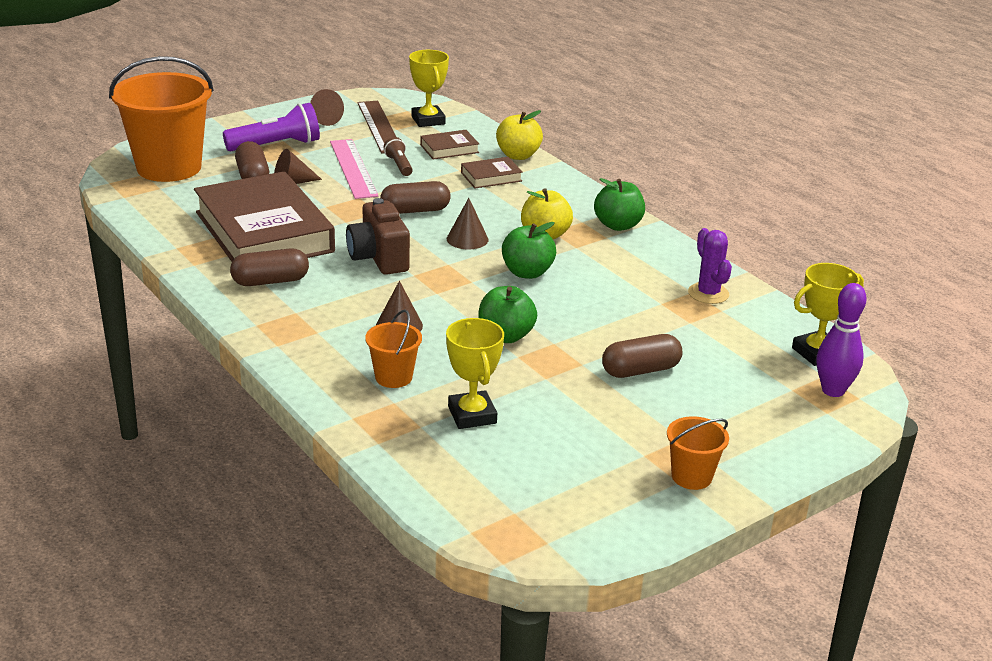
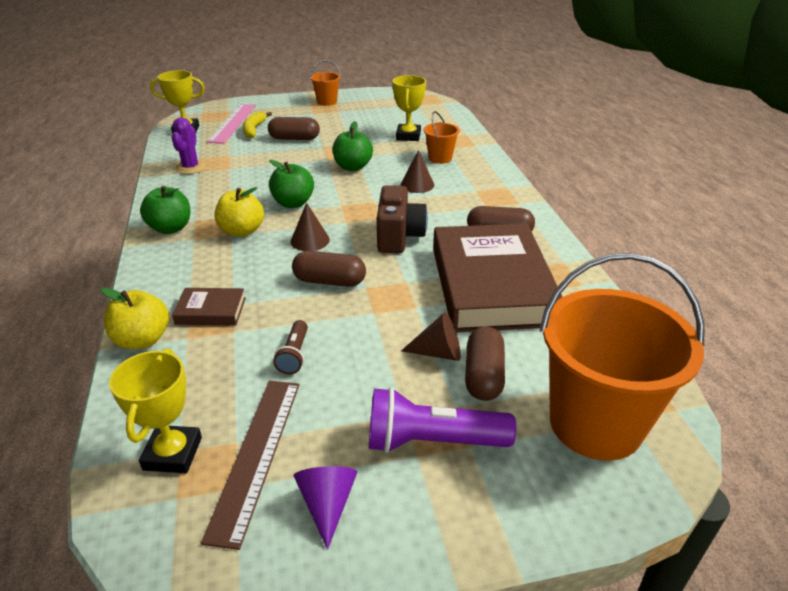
camera: 155 degrees left, 5 degrees up
brown cone [310,89,344,126] -> purple cone [294,466,357,549]
pink ruler [330,139,378,199] -> pink ruler moved to [207,104,256,144]
brown book [420,130,479,160] -> none
purple bowling pin [817,283,867,397] -> none
none -> yellow banana [243,112,272,138]

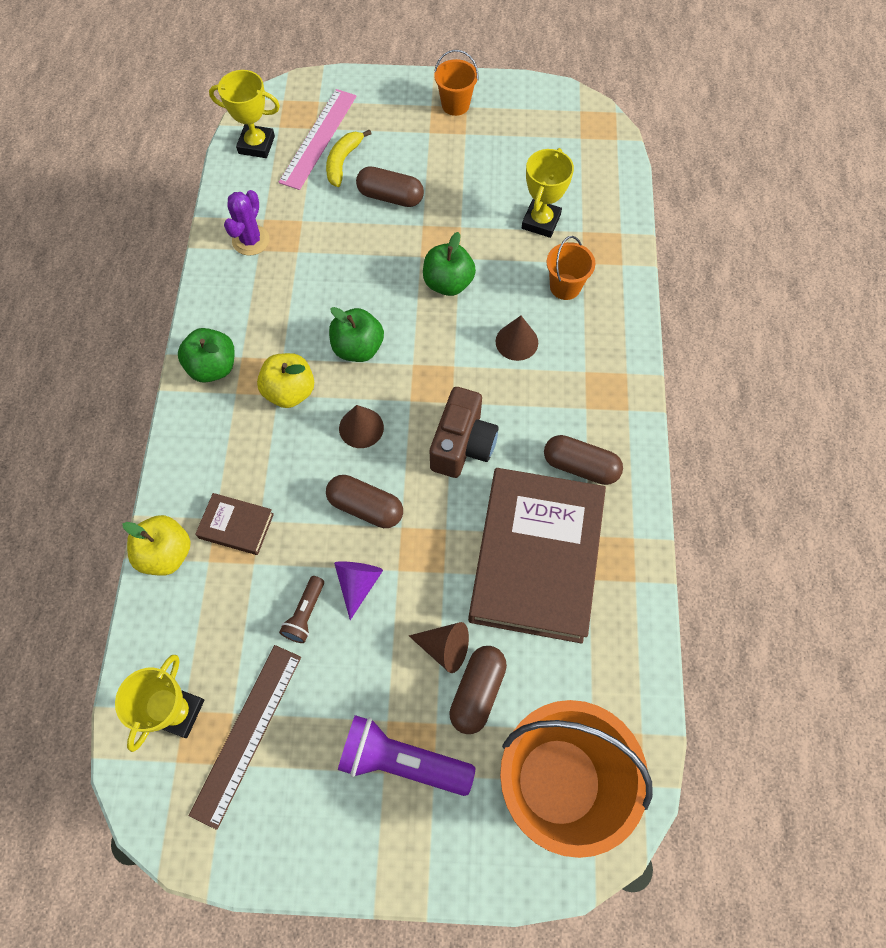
camera: 15 degrees right, 30 degrees up
purple cone [294,466,357,549] -> purple cone moved to [334,561,383,620]

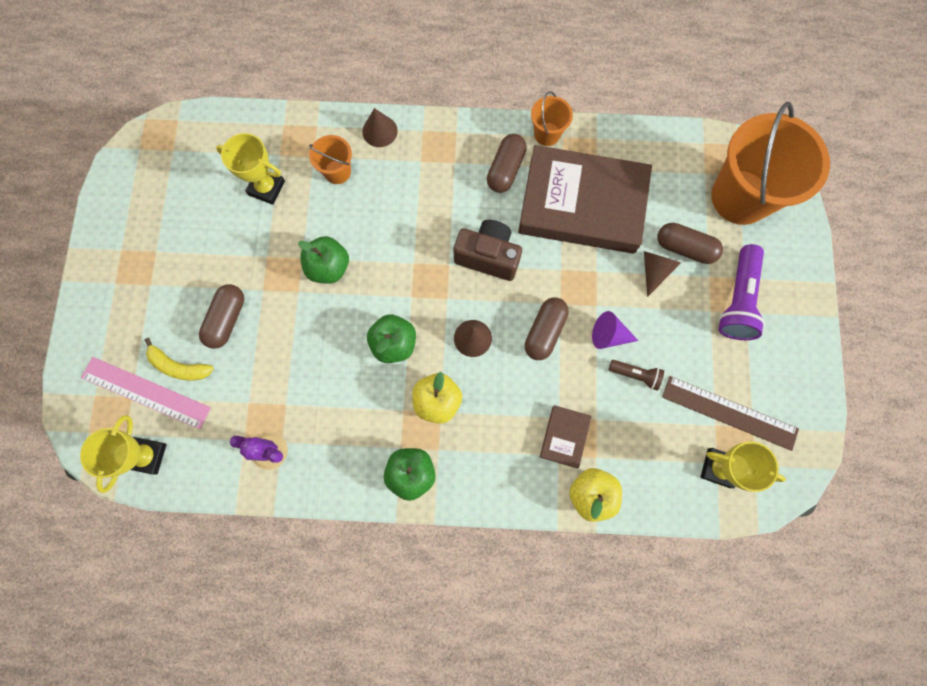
camera: 90 degrees left, 10 degrees up
orange bucket [434,50,479,116] -> orange bucket moved to [531,91,573,146]
brown cone [496,316,538,361] -> brown cone moved to [362,108,398,147]

